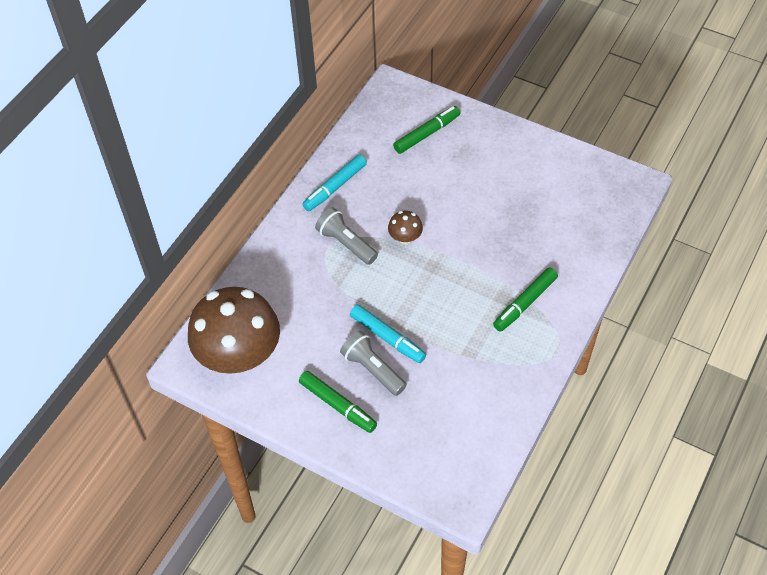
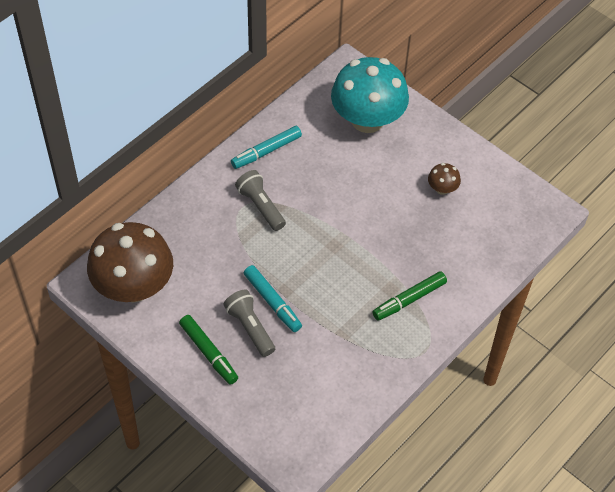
camera: 10 degrees right, 0 degrees up
brown mushroom [388,211,423,244] -> brown mushroom moved to [428,163,461,195]
green marker [393,106,460,154] -> turquoise mushroom [331,57,409,133]

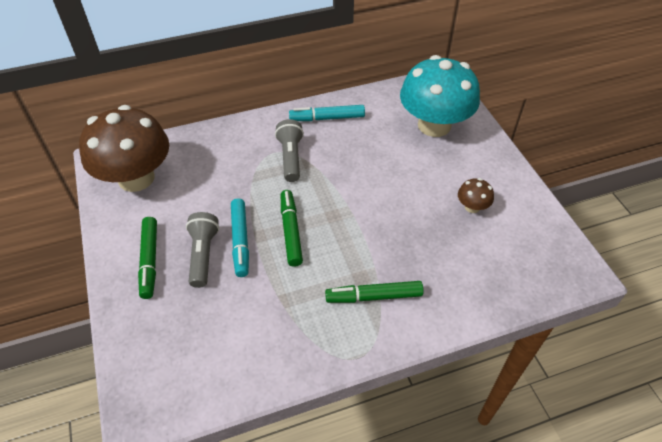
camera: 30 degrees right, 5 degrees down
none -> green marker [281,190,303,267]

